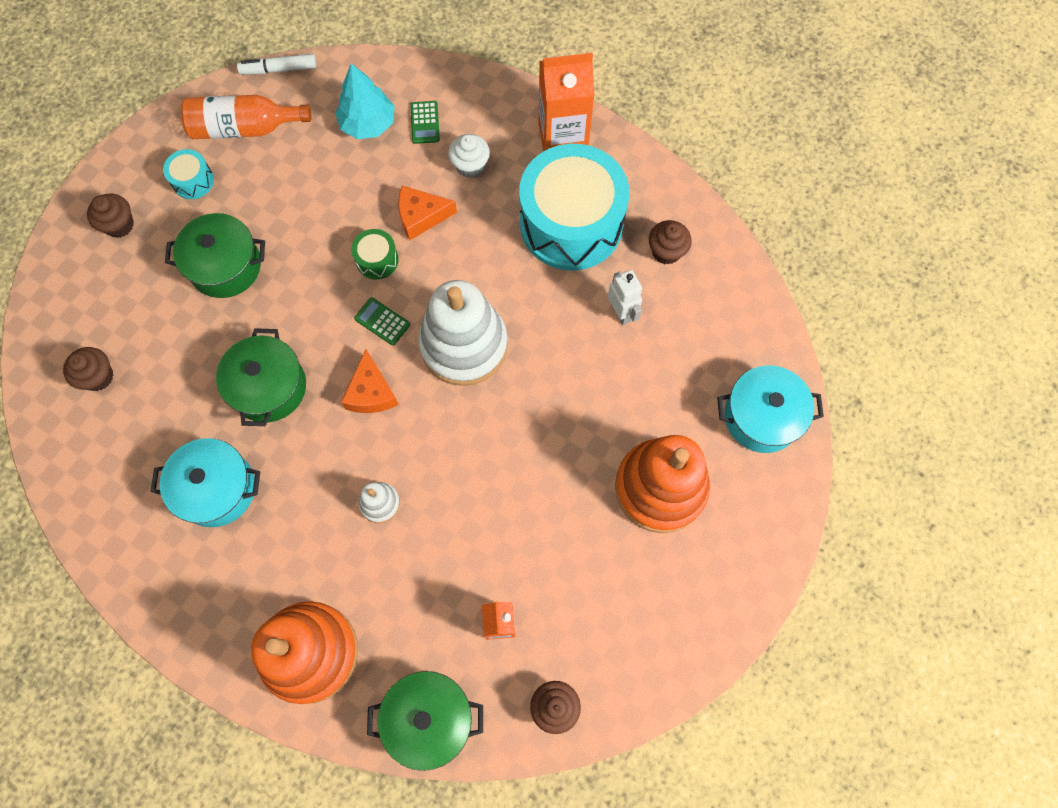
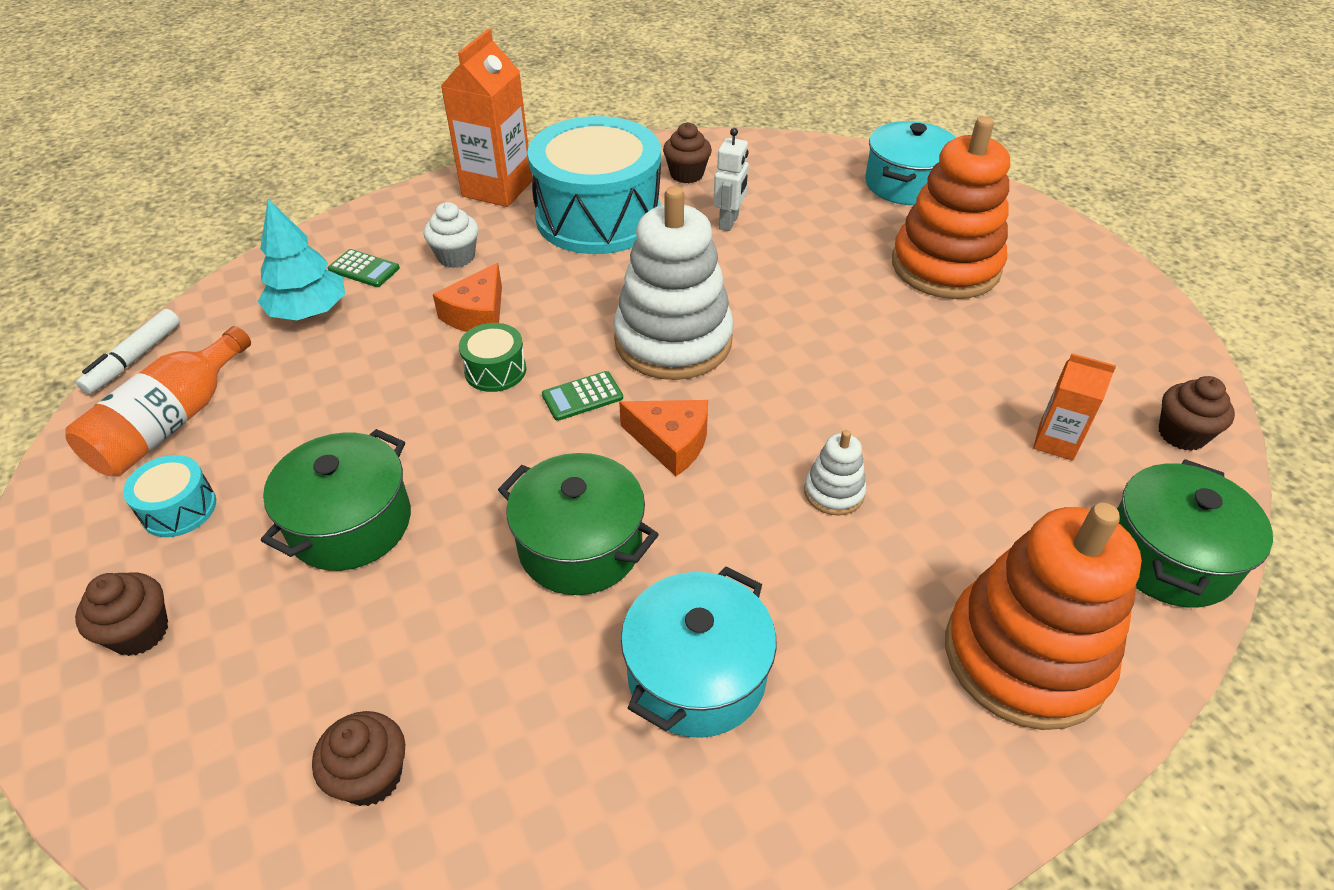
camera: 60 degrees left, 25 degrees down
white robot [608,270,642,325] -> white robot turned 105 degrees clockwise [713,128,749,231]

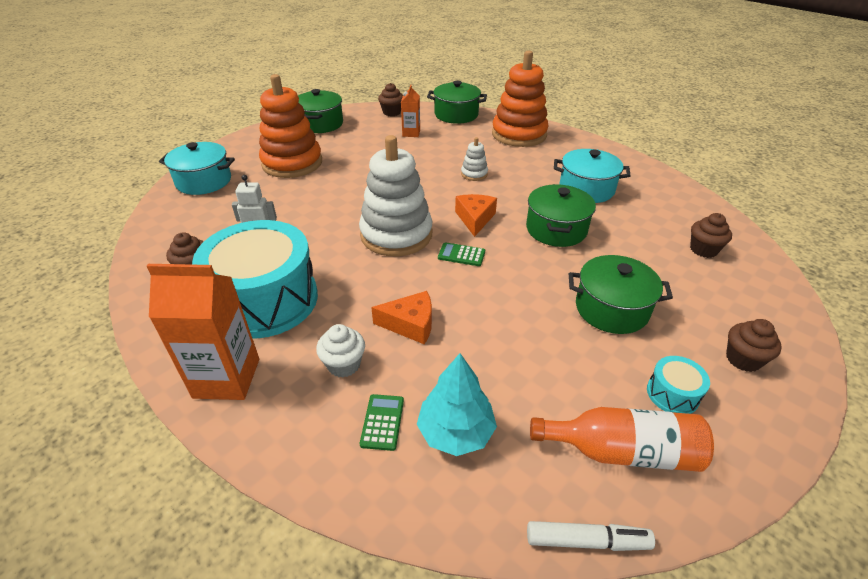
camera: 110 degrees left, 5 degrees down
green drum [459,323,526,392] -> none
green calculator [542,371,623,421] -> green calculator turned 150 degrees clockwise [438,242,485,266]
none -> green pot [298,89,343,133]

